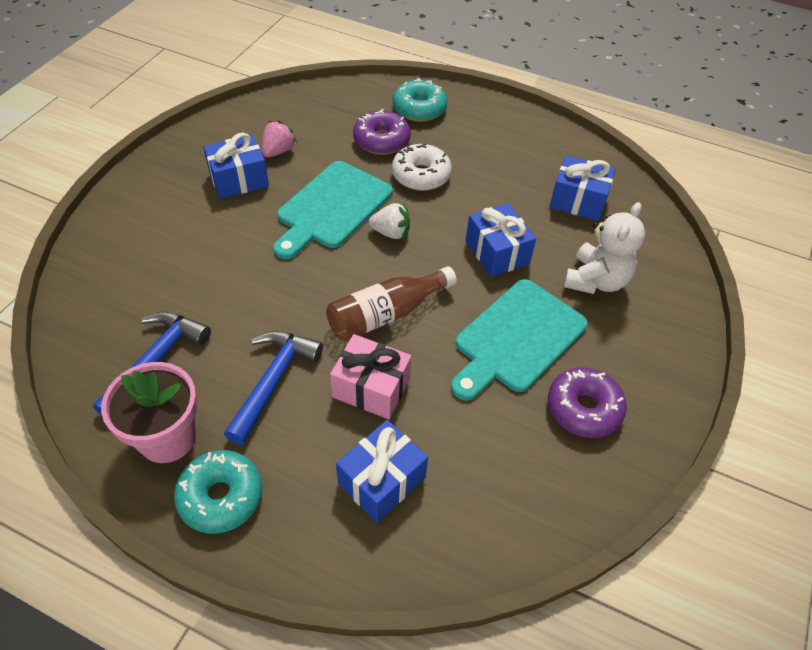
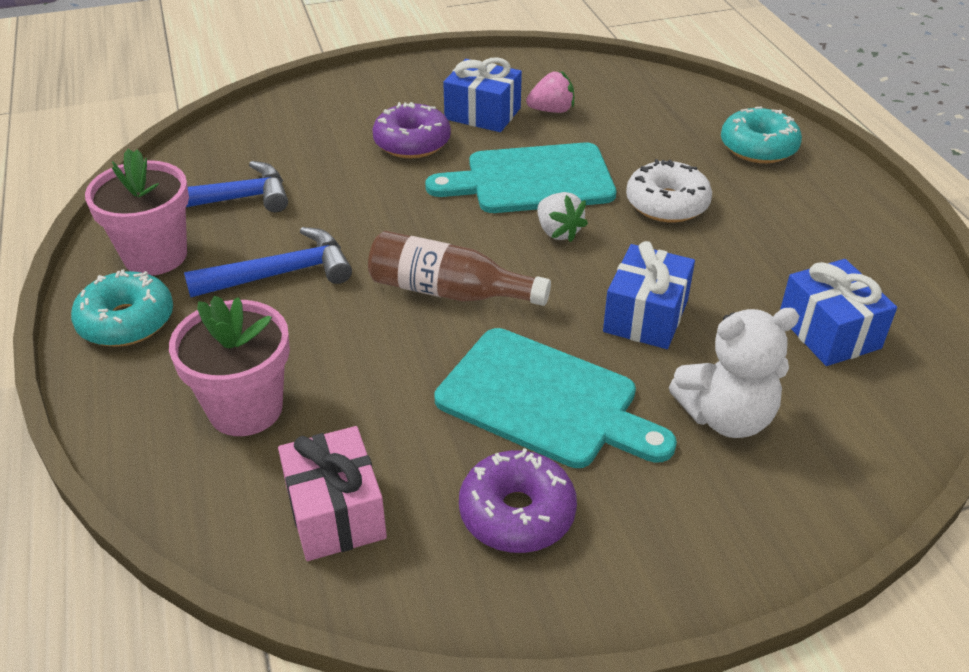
camera: 50 degrees right, 10 degrees down
pink gift [330,334,412,419] -> pink gift moved to [278,426,387,561]
blue gift [336,420,428,522] -> pink flower pot [169,295,290,436]
purple donut [353,109,411,155] -> purple donut moved to [372,102,451,158]
turquoise cutting board [451,279,588,401] -> turquoise cutting board turned 150 degrees counterclockwise [434,328,677,468]

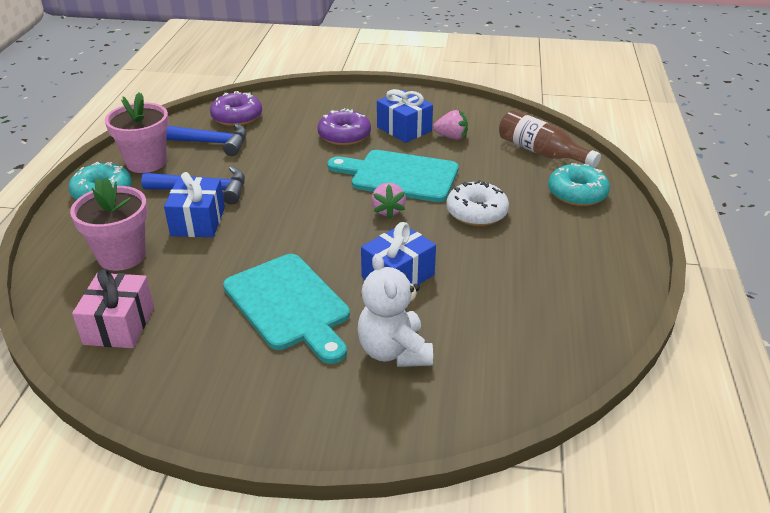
camera: 25 degrees right, 5 degrees down
brown bottle [368,231,551,306] -> brown bottle moved to [499,110,601,168]
purple donut [459,448,577,553] -> purple donut moved to [210,91,262,126]
white strawberry [537,192,588,242] -> pink strawberry [371,183,406,219]
white teddy bear [669,308,799,438] -> white teddy bear turned 60 degrees clockwise [357,253,433,367]
blue gift [780,259,897,366] -> blue gift moved to [164,172,225,237]

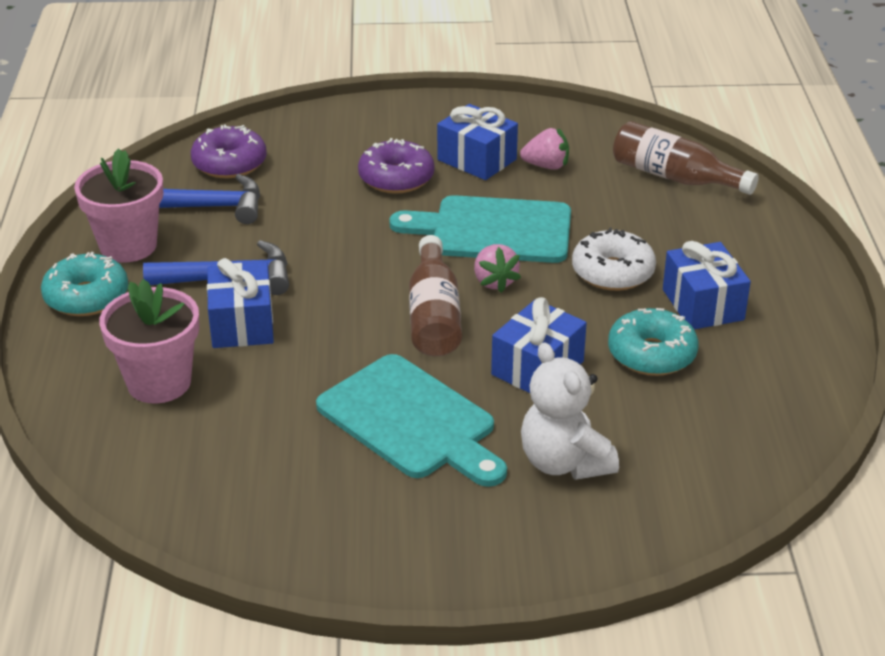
camera: 10 degrees left, 0 degrees up
pink gift [72,269,154,348] -> none
turquoise donut [548,163,610,206] -> turquoise donut moved to [608,308,699,376]
none -> brown bottle [409,235,462,356]
none -> blue gift [663,241,751,329]

